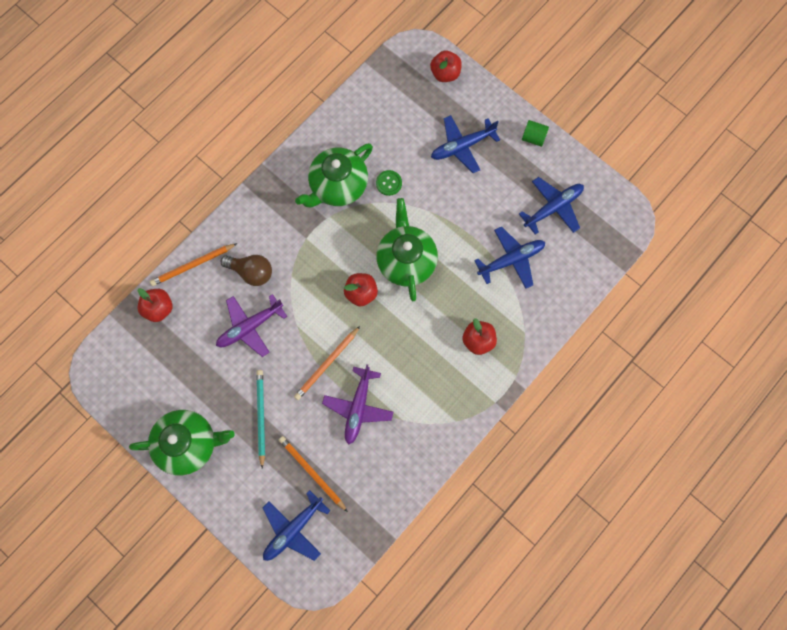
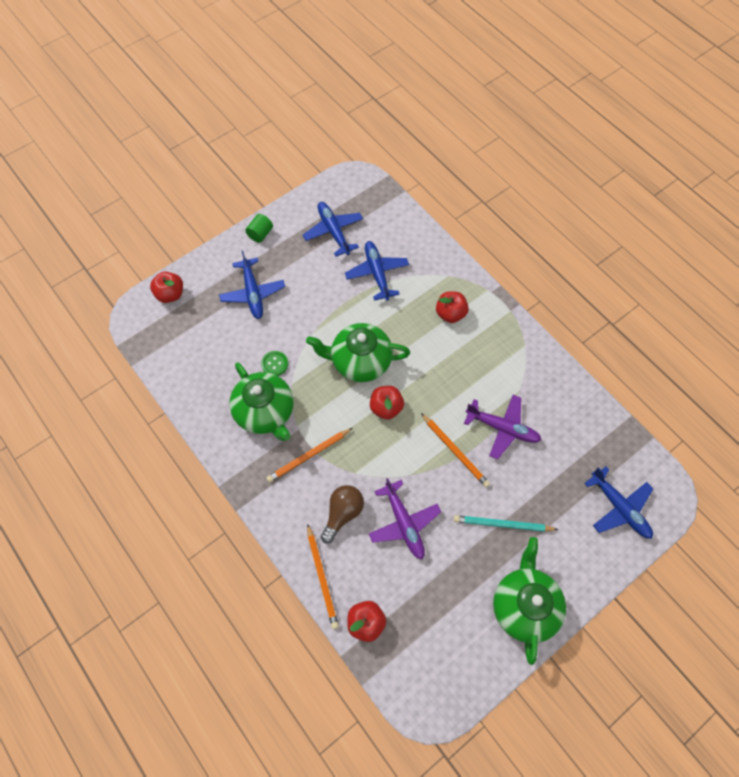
camera: 80 degrees left, 10 degrees down
orange pencil [279,436,348,512] -> orange pencil moved to [266,428,352,483]

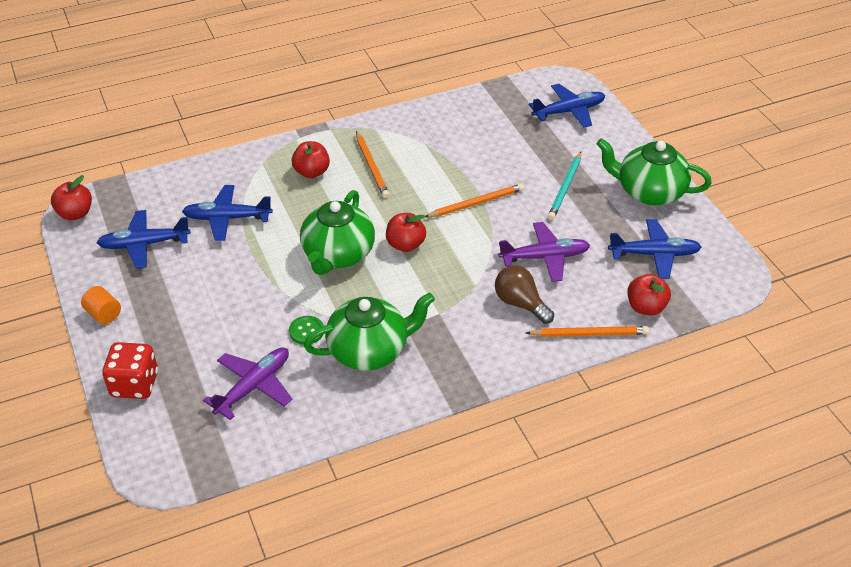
camera: 75 degrees left, 20 degrees down
red apple [150,271,183,303] -> red apple moved to [51,175,92,220]
blue plane [219,250,285,319] -> blue plane moved to [608,219,701,279]
green cylinder [245,214,273,243] -> orange cylinder [81,286,121,324]
orange pencil [266,428,352,483] -> orange pencil moved to [356,131,389,198]
purple plane [464,395,541,459] -> purple plane moved to [203,347,292,420]
none -> red dice [102,342,158,399]

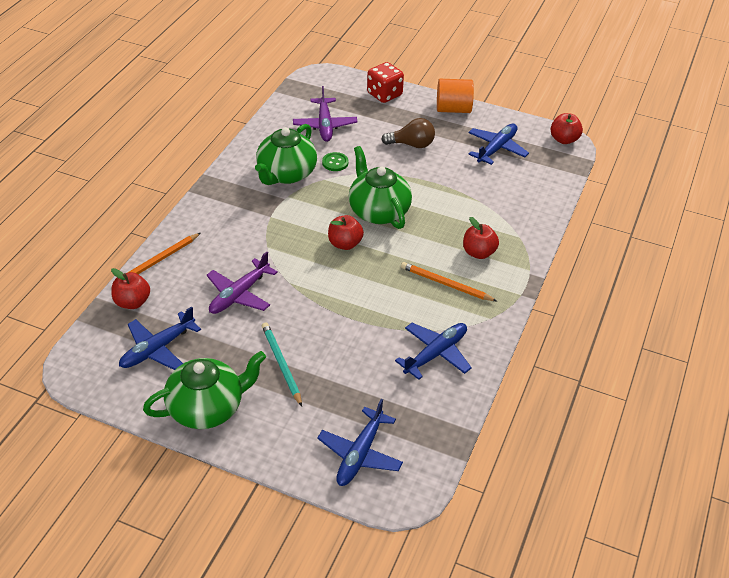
camera: 135 degrees right, 0 degrees up
orange cylinder [81,286,121,324] -> orange cylinder [437,79,474,113], size x1.64
blue plane [182,185,273,241] -> blue plane moved to [395,323,472,380]
orange pencil [425,184,524,217] -> none
brown light bulb [495,265,554,324] -> brown light bulb moved to [381,118,435,148]

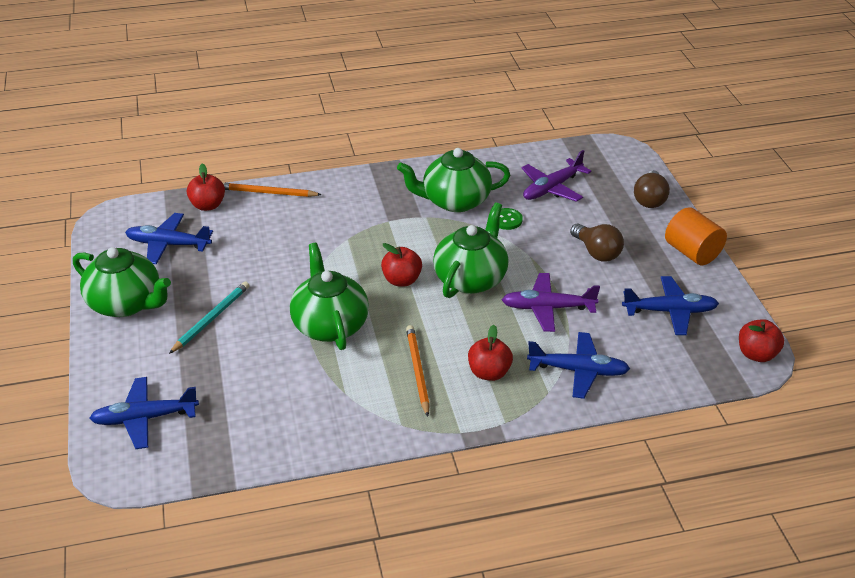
camera: 55 degrees right, 5 degrees down
purple plane [206,252,278,314] -> purple plane moved to [502,273,600,332]
red dice [367,62,404,103] -> brown light bulb [634,170,670,208]
blue plane [395,323,472,380] -> blue plane moved to [527,332,630,399]
none -> green teapot [290,243,369,350]

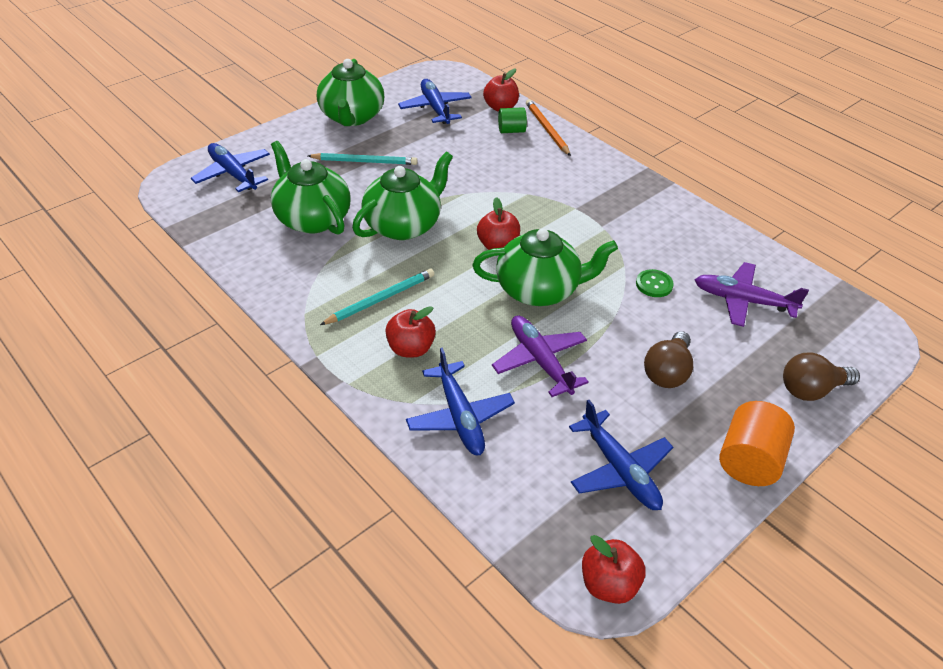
camera: 60 degrees right, 5 degrees up
green teapot [397,148,510,212] -> green teapot moved to [271,141,350,235]
orange pencil [406,325,430,417] -> turquoise pencil [320,269,434,325]
none -> green cylinder [498,107,527,133]

